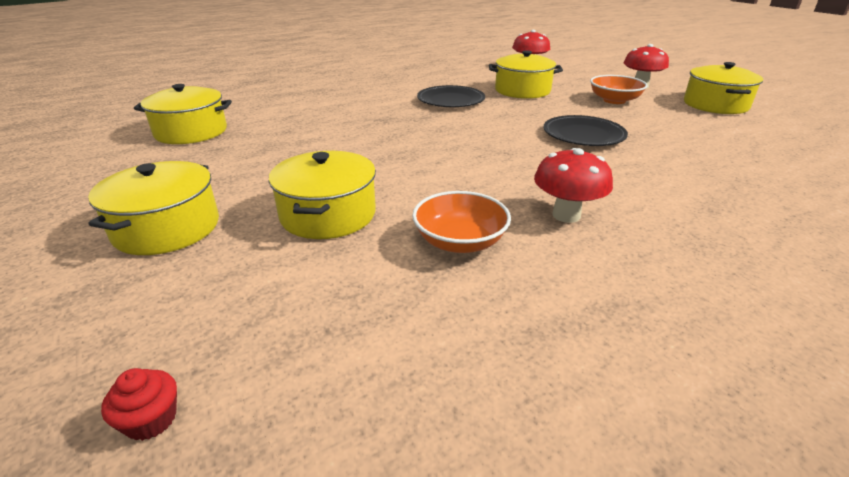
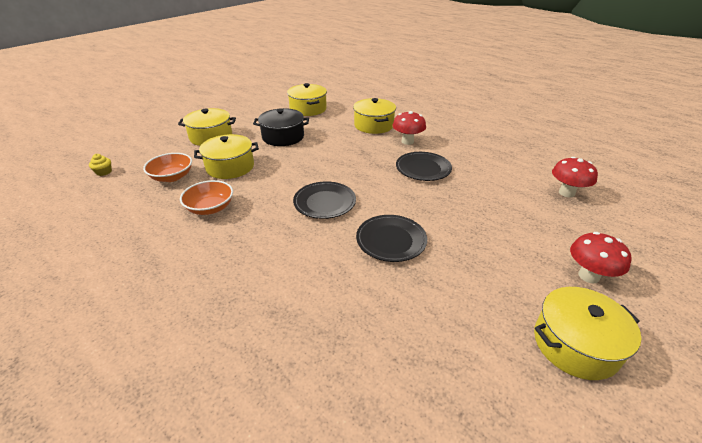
camera: 70 degrees right, 5 degrees up
red cupcake [101,368,177,441] -> yellow cupcake [89,154,112,176]
yellow pot [489,51,563,99] -> yellow pot moved to [353,98,396,134]
red mushroom [534,148,613,223] -> red mushroom moved to [392,111,426,145]
orange bowl [590,75,648,104] -> orange bowl moved to [143,153,192,182]
none -> black pot [253,108,309,146]
none -> black plate [293,181,356,219]

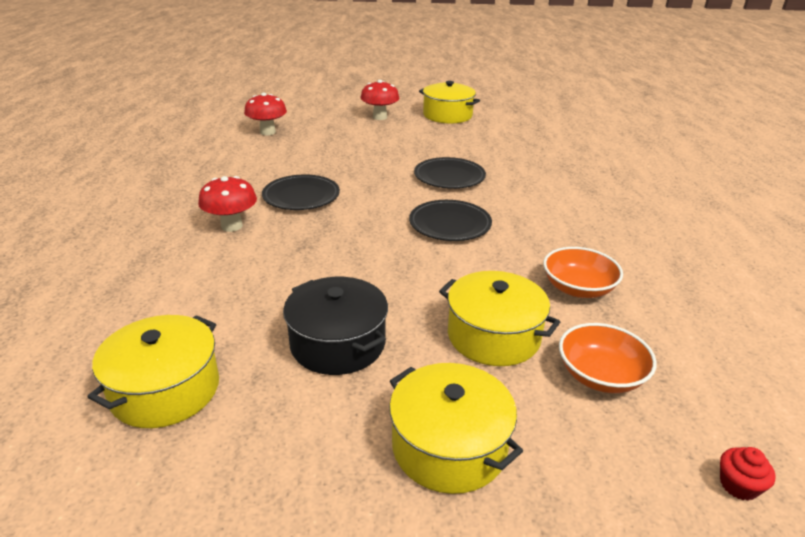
camera: 130 degrees left, 5 degrees down
yellow cupcake [89,154,112,176] -> red cupcake [720,447,775,500]
yellow pot [353,98,396,134] -> none

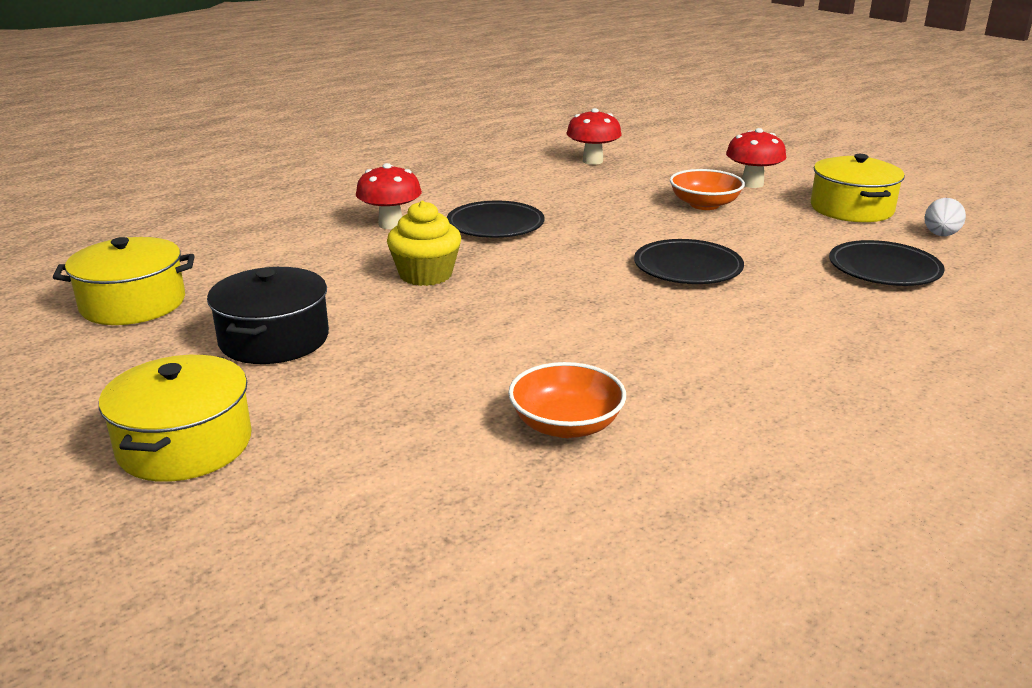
camera: 50 degrees right, 5 degrees down
black plate [409,200,492,241] -> black plate moved to [829,240,945,286]
yellow pot [439,271,560,366] -> none
orange bowl [559,323,657,393] -> orange bowl moved to [670,169,745,210]
red cupcake [720,447,775,500] -> none
none -> yellow cupcake [387,201,461,286]
none -> white egg [924,198,966,236]

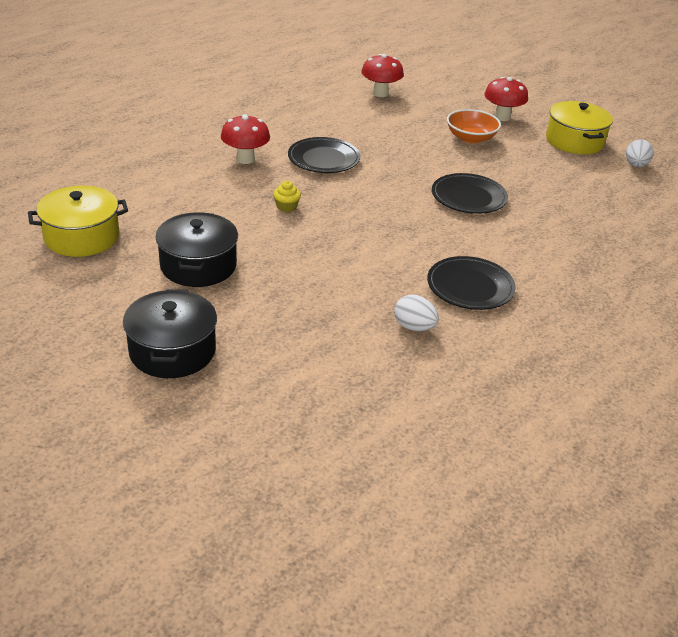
camera: 10 degrees left, 10 degrees up
yellow pot [99,355,251,482] -> black pot [123,289,217,378]
yellow cupcake [387,201,461,286] -> yellow cupcake [273,181,301,212], size x0.52
orange bowl [508,362,626,438] -> white egg [394,295,439,331]
black plate [829,240,945,286] -> black plate moved to [427,256,516,310]

